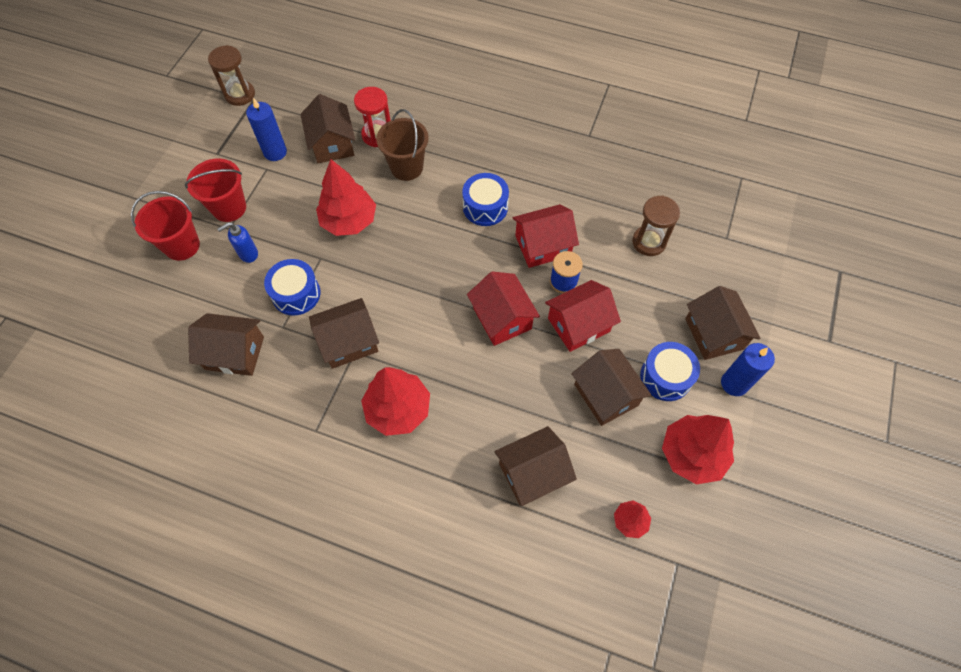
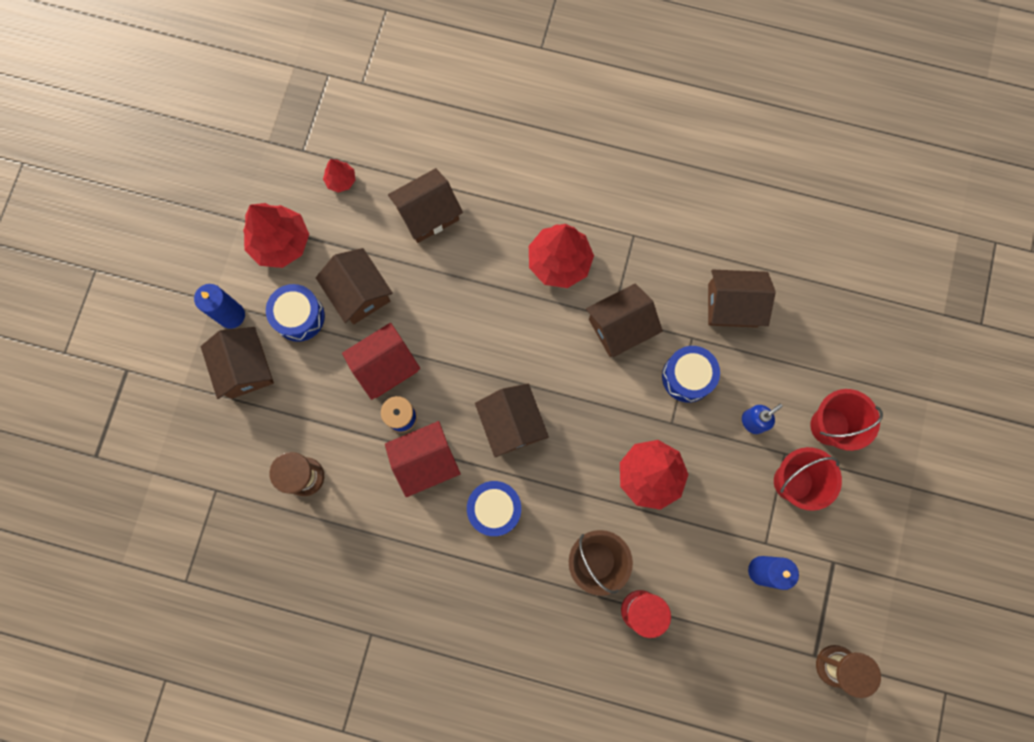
camera: 175 degrees right, 15 degrees up
brown house [300,94,355,163] -> brown house moved to [475,384,549,457]
red house [467,271,540,346] -> none

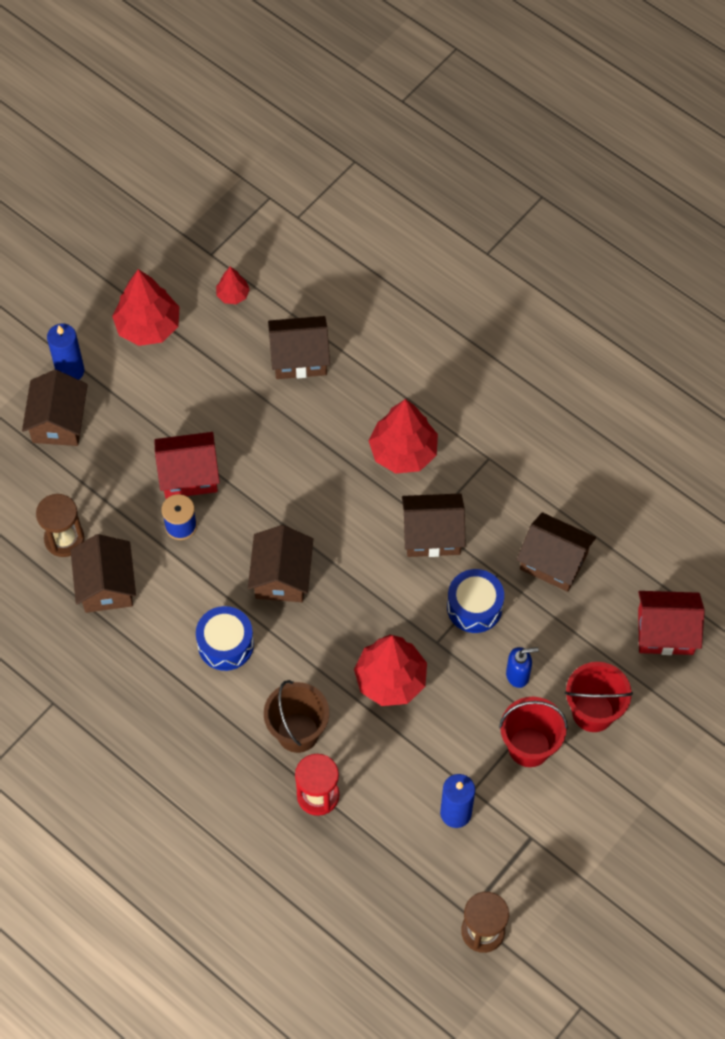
camera: 25 degrees right, 15 degrees down
blue drum [266,284,325,342] -> none
brown house [316,248,393,325] -> brown house moved to [70,534,136,613]
red house [385,421,461,497] -> red house moved to [638,591,705,655]

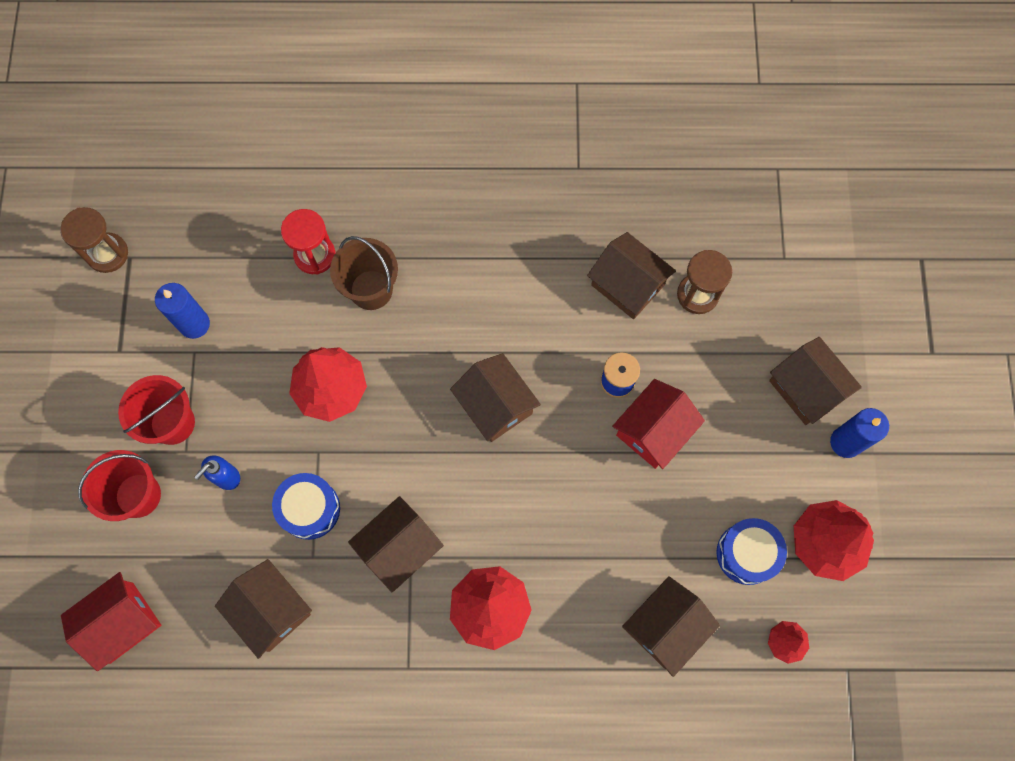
camera: 140 degrees right, 10 degrees up
blue drum [196,606,254,671] -> blue drum moved to [716,518,787,585]
brown house [516,512,596,592] -> brown house turned 60 degrees clockwise [215,559,312,659]

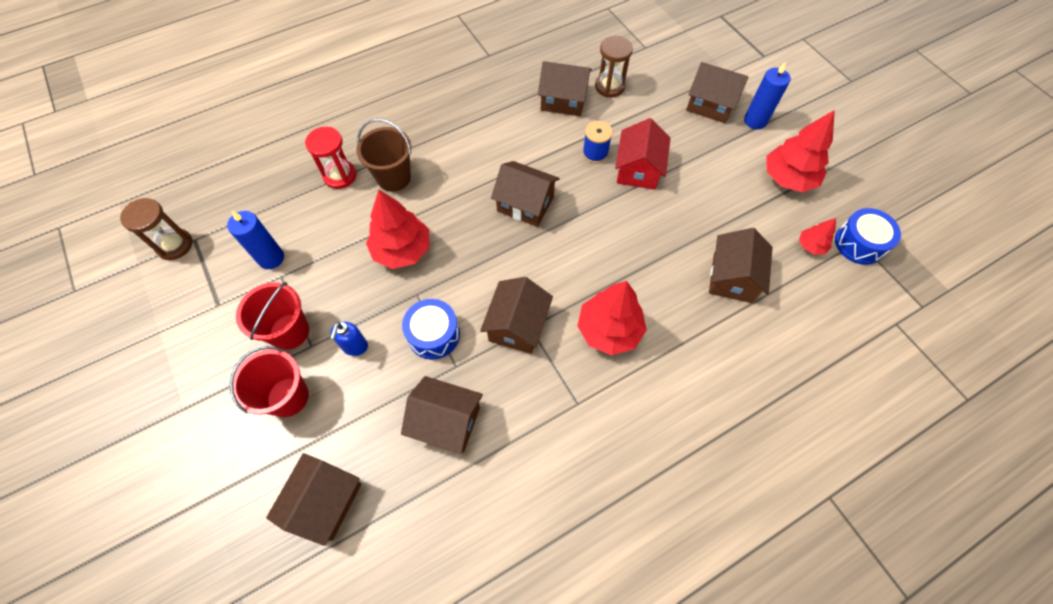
camera: 30 degrees left, 10 degrees down
red house [61,572,161,671] -> brown house [266,453,361,546]
blue drum [716,518,787,585] -> blue drum moved to [835,208,901,265]

